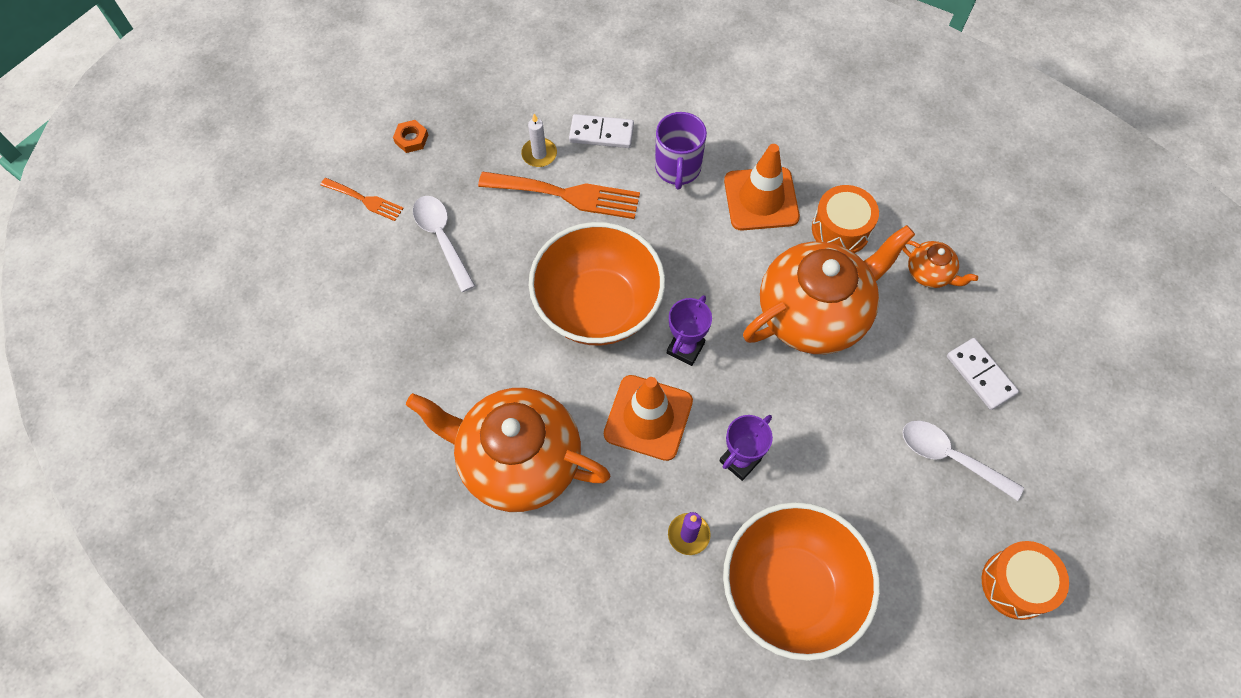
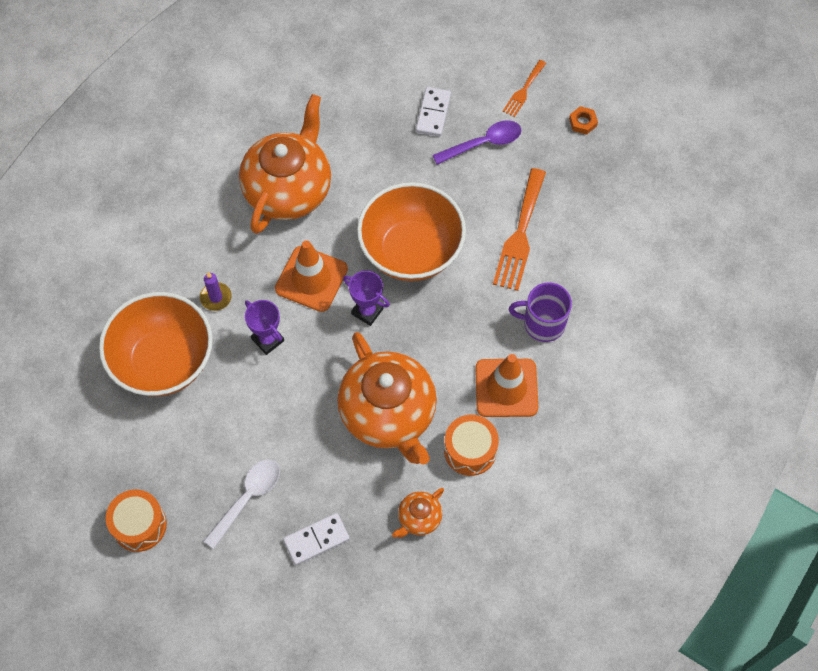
camera: 95 degrees right, 0 degrees up
white spoon [413,196,475,292] -> purple spoon [433,120,521,165]
white candle [521,114,557,167] -> none
white domino [569,114,634,148] -> white domino moved to [416,87,451,137]

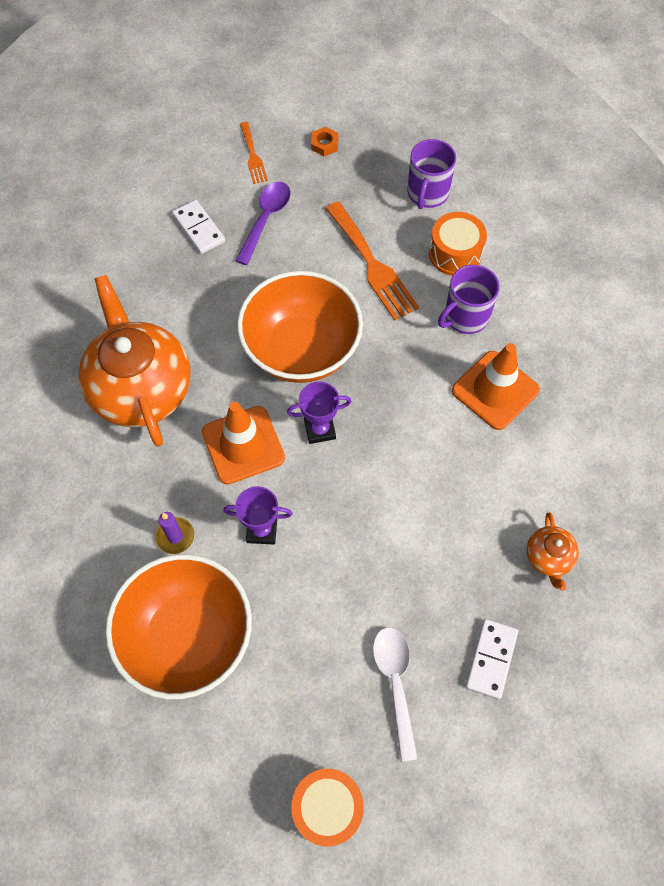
camera: 45 degrees left, 0 degrees up
orange teapot [337,332,437,464] -> none
orange drum [444,415,499,476] -> orange drum moved to [429,212,487,276]
none -> purple mug [407,139,456,209]

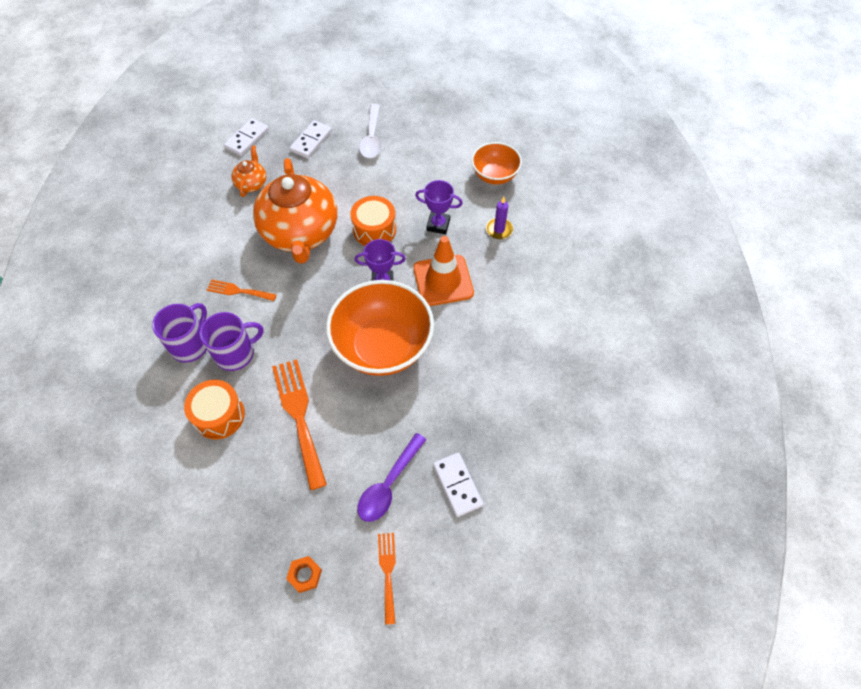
camera: 170 degrees left, 5 degrees down
orange teapot [79,275,191,447] -> orange teapot moved to [253,158,337,264]
orange bowl [105,554,252,699] -> orange bowl [471,142,522,185], size x0.56
orange drum [291,769,364,847] -> orange drum moved to [350,196,396,246]
purple mug [407,139,456,209] -> purple mug moved to [152,303,207,362]
orange traffic cone [452,343,540,430] -> orange fork [207,279,277,301]
none -> white domino [224,118,269,156]

